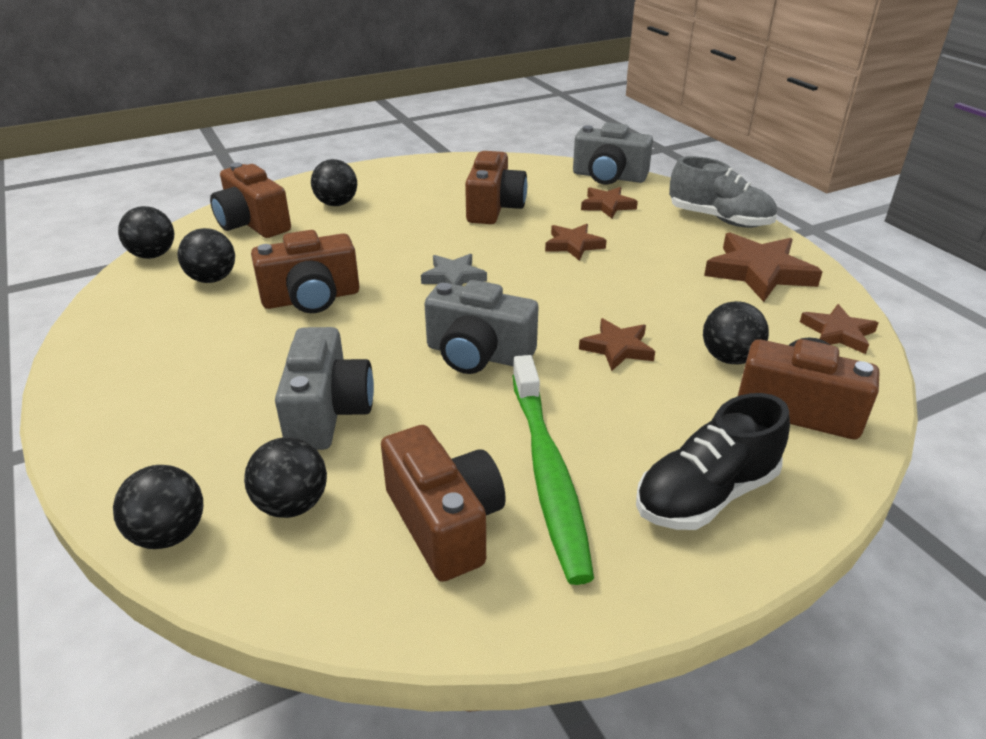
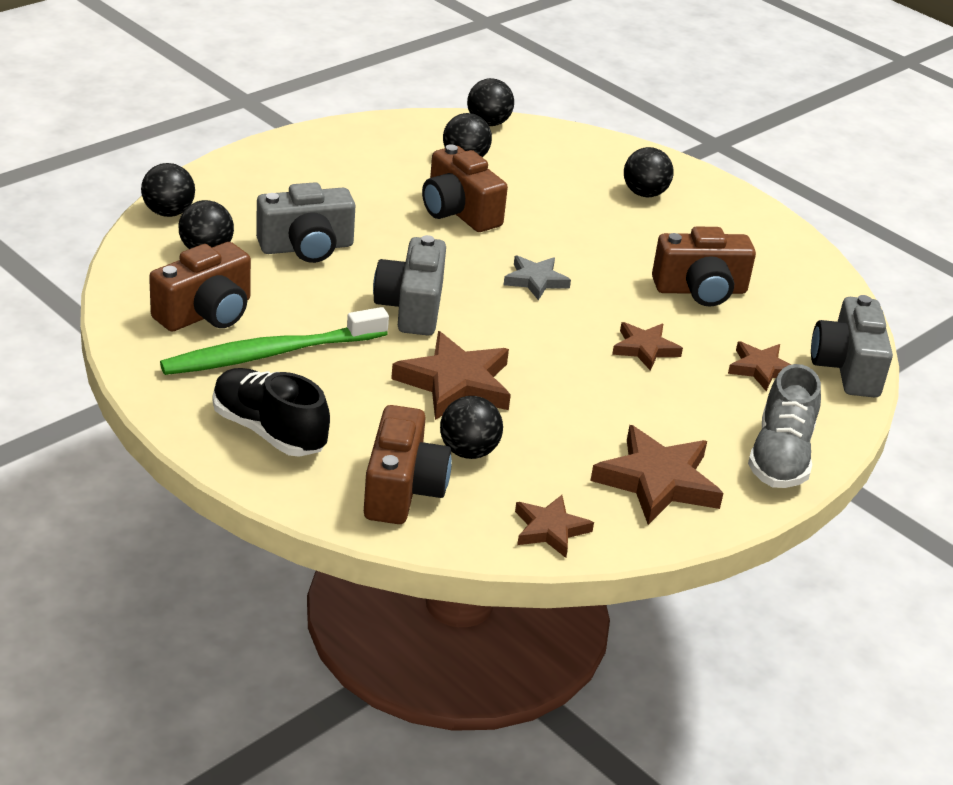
camera: 70 degrees right, 0 degrees up
brown camera [210,163,291,238] -> none
brown star [579,318,655,371] -> brown star [391,331,511,420], size x1.68

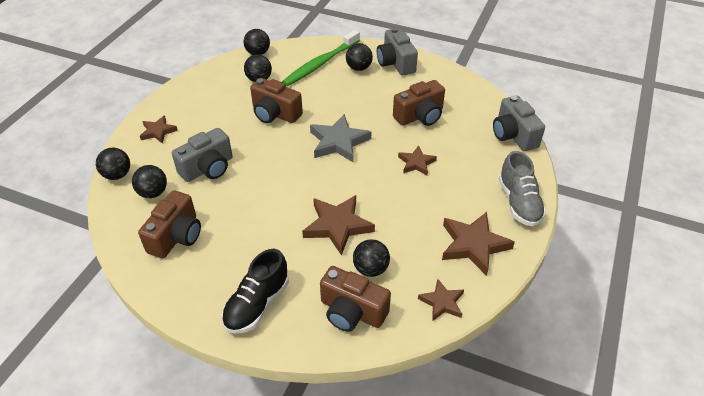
camera: 20 degrees left, 10 degrees up
green toothbrush [160,307,389,375] -> green toothbrush moved to [282,30,360,86]
black shoe [213,368,330,457] -> black shoe turned 75 degrees counterclockwise [222,249,289,334]
brown camera [364,405,452,524] -> brown camera turned 135 degrees clockwise [320,266,391,332]
grey camera [373,235,446,335] -> grey camera moved to [377,27,418,75]
grey star [504,255,571,301] -> grey star [310,114,371,163], size x1.68
brown star [728,341,792,391] -> brown star moved to [140,115,178,144]

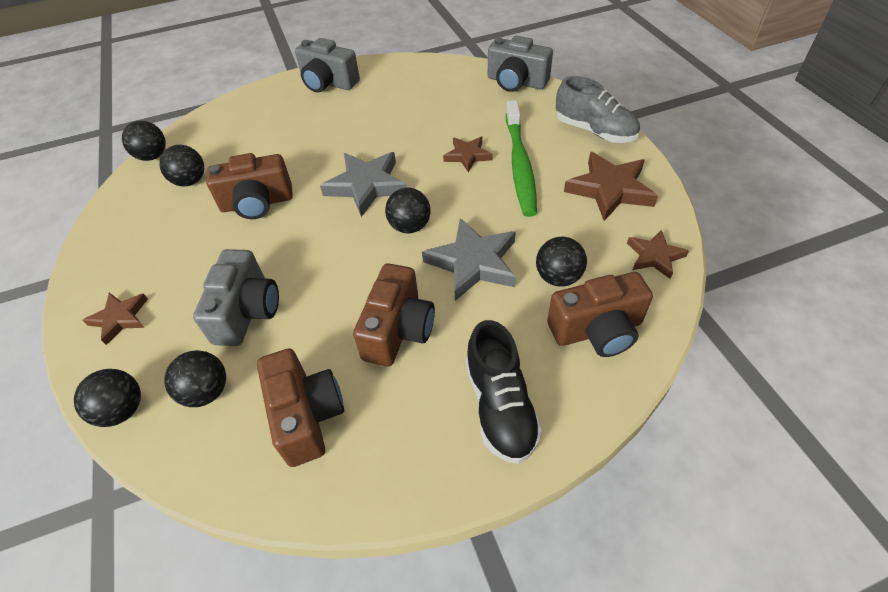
camera: 40 degrees left, 5 degrees up
green toothbrush [282,30,360,86] -> green toothbrush moved to [506,100,537,217]
brown star [302,195,375,256] -> grey star [422,218,516,301]
black ball [346,43,373,71] -> black ball moved to [385,188,431,234]
brown camera [393,80,445,126] -> brown camera moved to [353,263,435,366]

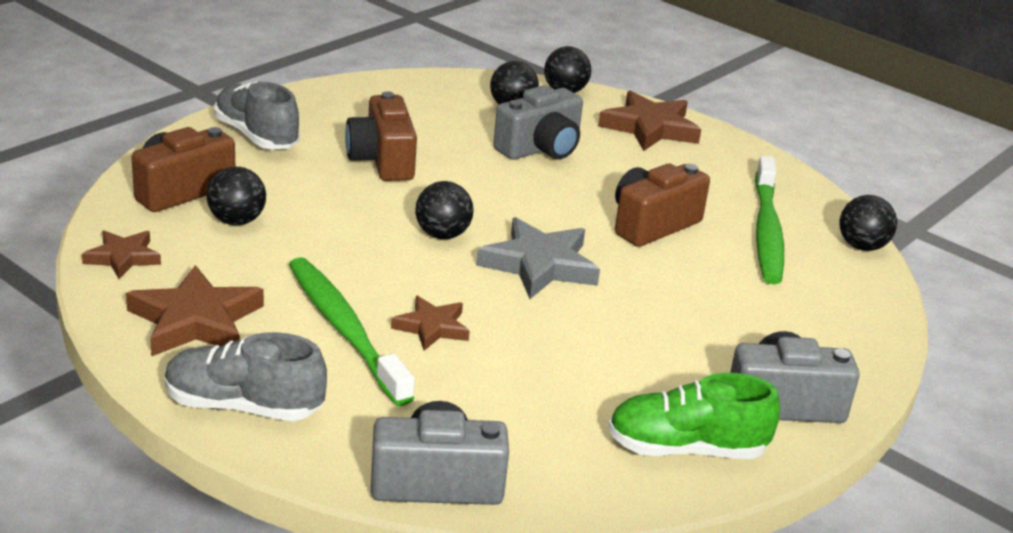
camera: 145 degrees right, 20 degrees down
brown star [82,293,148,345] -> brown star [598,91,701,151], size x1.68
black ball [159,145,204,186] -> green toothbrush [755,156,784,284]
grey camera [193,249,279,346] -> grey camera turned 105 degrees counterclockwise [493,85,583,160]
brown camera [257,348,344,467] -> none
grey star [422,218,516,301] -> none
black shoe [466,320,543,464] -> grey shoe [214,81,300,149]
none -> green shoe [608,373,780,459]

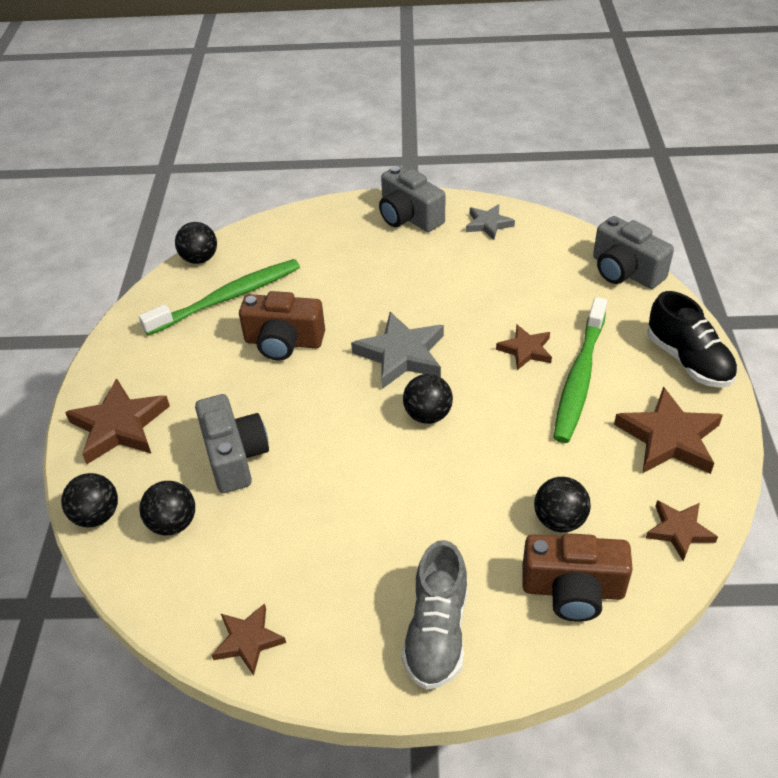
camera: 125 degrees left, 15 degrees up
grey shoe [165,332,327,421] -> black shoe [647,291,738,388]
brown camera [345,91,417,181] -> none
grey camera [493,85,583,160] -> grey camera turned 60 degrees clockwise [195,394,269,493]
green shoe [608,373,780,459] -> grey star [466,204,515,240]
none -> brown star [212,603,286,676]

